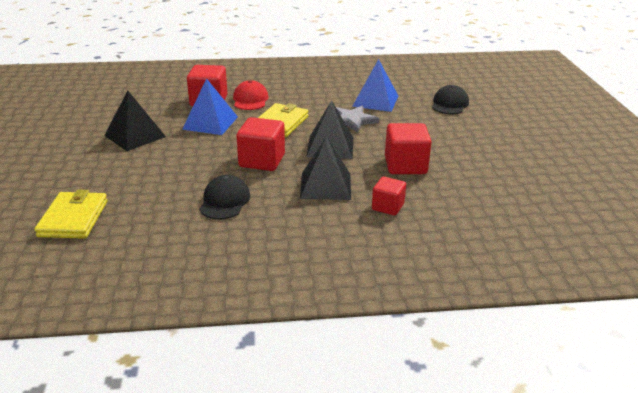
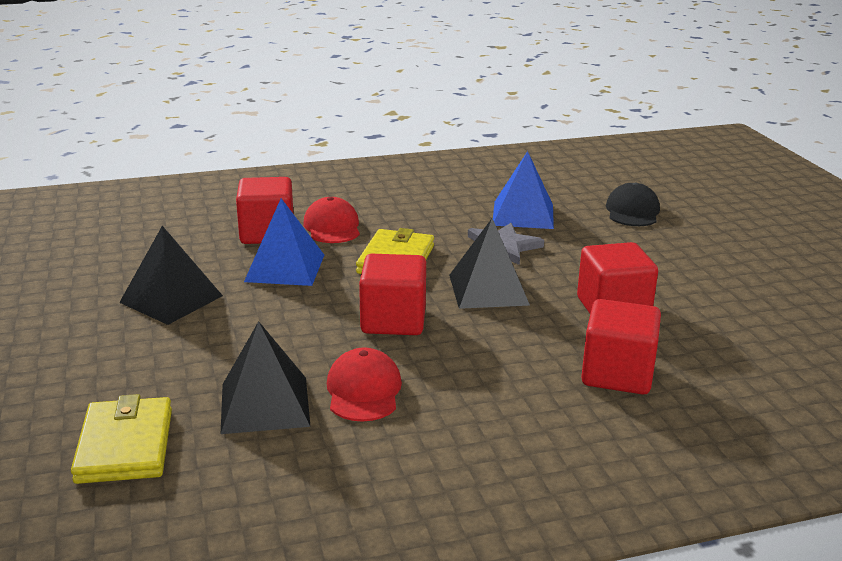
camera: 10 degrees left, 5 degrees down
black cap [199,175,250,219] -> red cap [327,347,402,422]
black pyramid [300,136,351,200] -> black pyramid moved to [221,321,311,434]
red cube [372,176,406,216] -> red cube [581,299,661,395], size x1.62

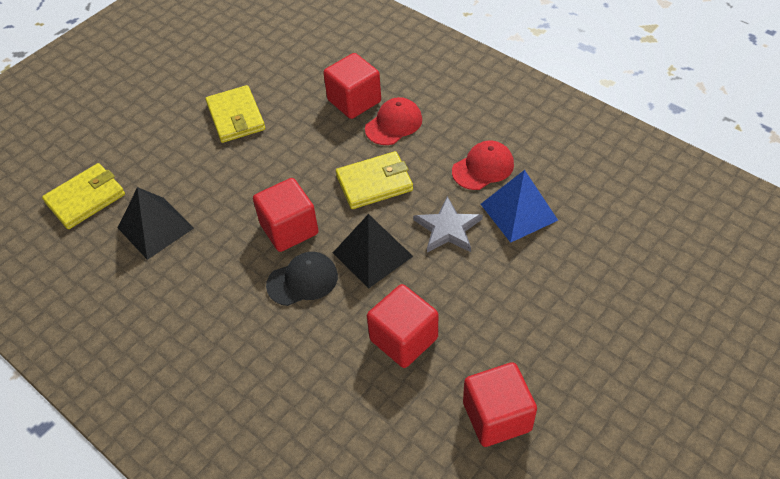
camera: 60 degrees right, 25 degrees up
black pyramid [119,226,223,325] -> yellow wallet [205,85,265,143]
blue pyramid [244,198,324,286] -> none
red cap [327,347,402,422] -> red cap moved to [452,141,514,190]
red cube [581,299,661,395] -> red cube moved to [463,362,537,447]
black cap [606,182,660,226] -> black cap moved to [266,252,338,306]

